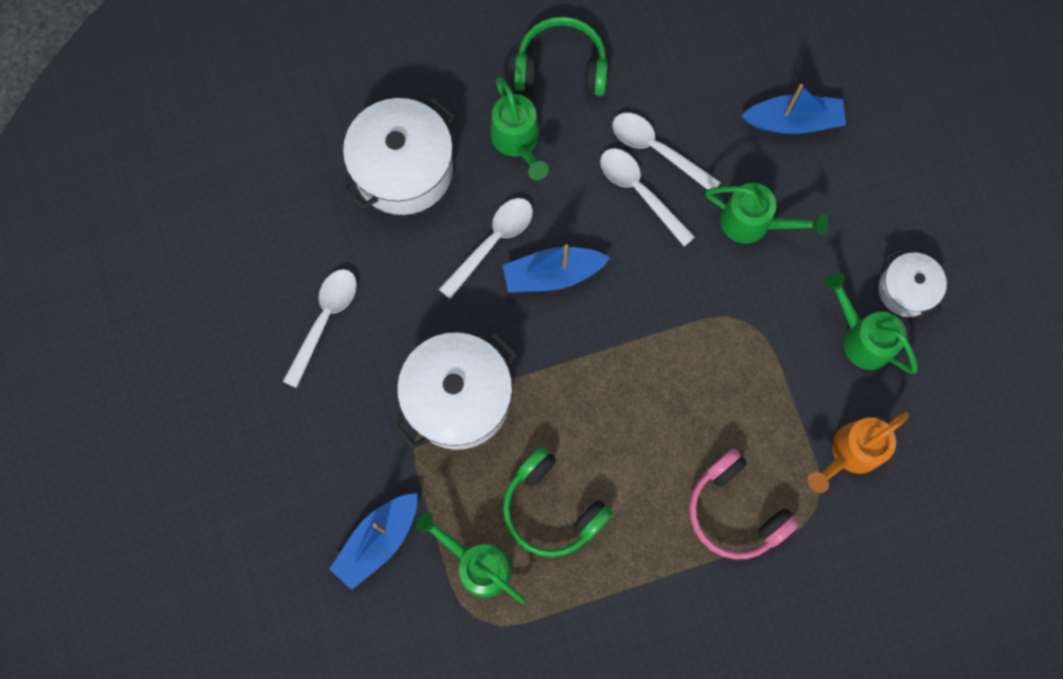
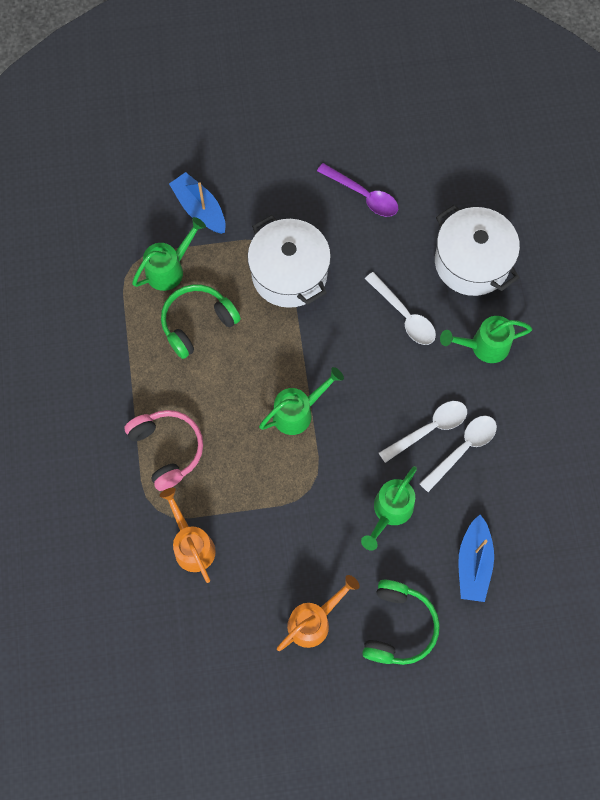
camera: 100 degrees right, 5 degrees down
white spoon [283,269,357,388] -> purple spoon [317,163,398,217]
blue boat [503,244,610,293] -> none
green headphones [514,17,608,96] -> green headphones moved to [362,580,440,665]
pink headphones [689,449,800,560] -> pink headphones turned 90 degrees clockwise [124,410,203,491]
green watering can [824,273,918,374] -> green watering can moved to [259,367,344,435]
white pot [879,248,947,319] -> orange watering can [277,575,360,651]

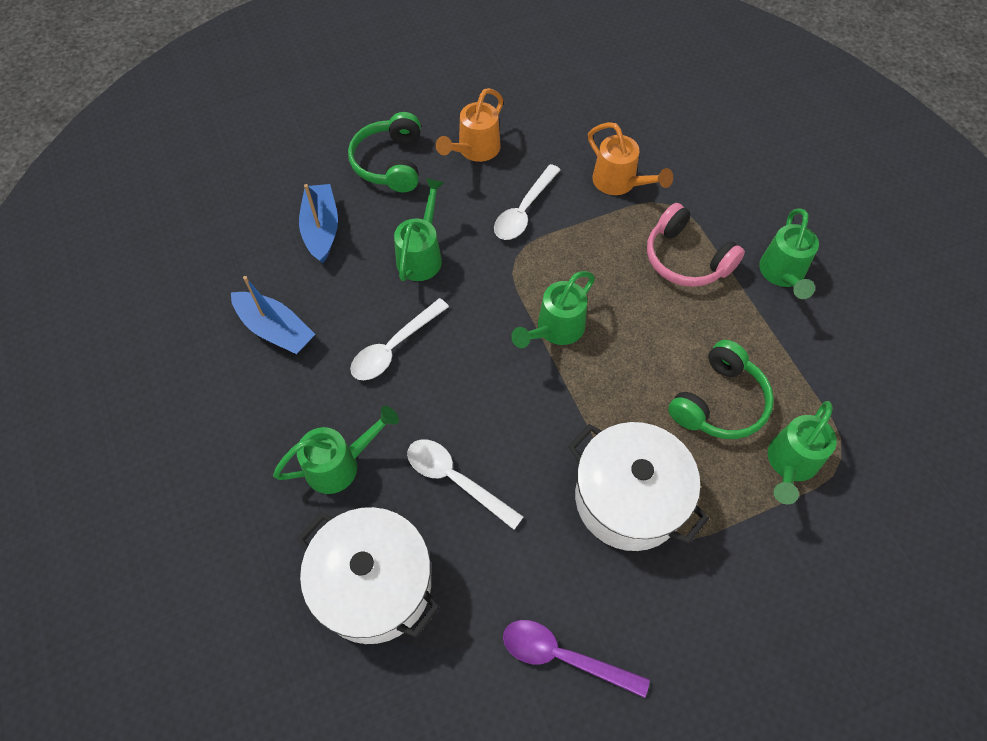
camera: 165 degrees right, 10 degrees down
blue boat [169,172,226,234] -> blue boat moved to [231,276,315,354]
white spoon [419,416,497,492] -> white spoon moved to [494,164,560,240]
none -> green watering can [759,208,819,299]

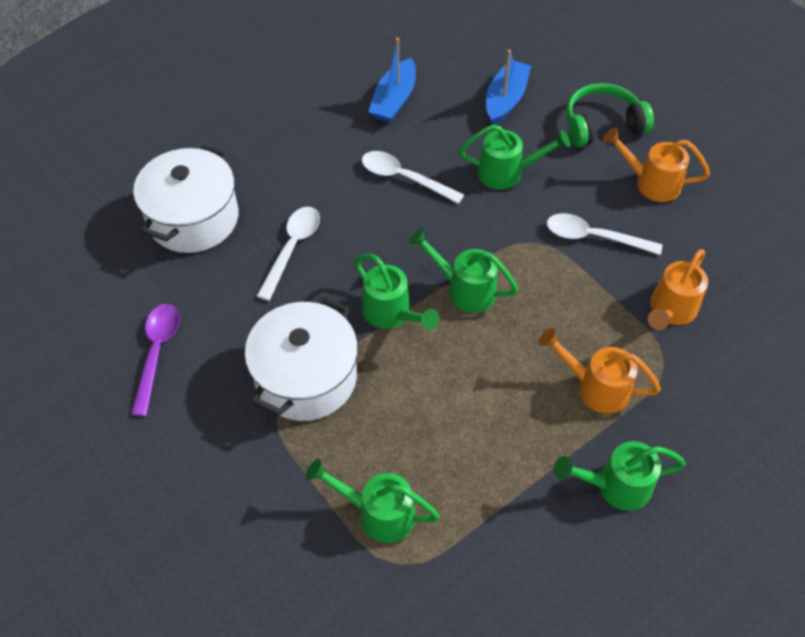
camera: 75 degrees right, 5 degrees down
green watering can [273,406,399,494] -> green watering can moved to [355,254,440,330]
blue boat [299,184,338,263] -> blue boat turned 45 degrees counterclockwise [486,50,531,125]
pink headphones [647,203,745,287] -> orange watering can [539,328,661,414]
green headphones [668,340,774,439] -> none

